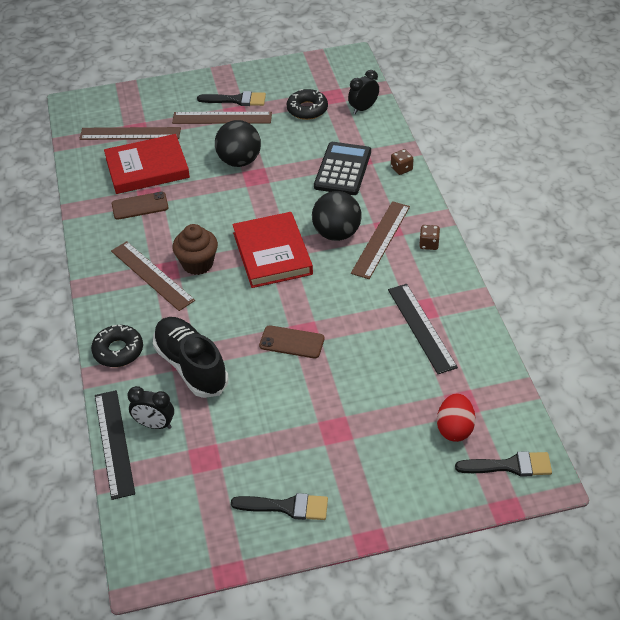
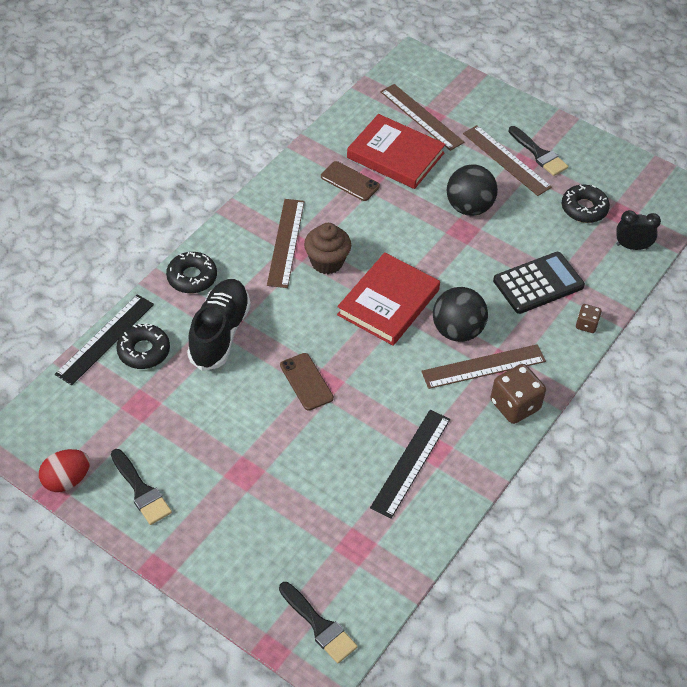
camera: 45 degrees right, 5 degrees up
black clock [127,386,174,429] -> black donut [116,323,170,369]
brown dice [419,225,440,250] -> brown dice [490,364,546,424], size x1.86
red egg [437,394,476,442] -> red egg moved to [39,449,90,492]

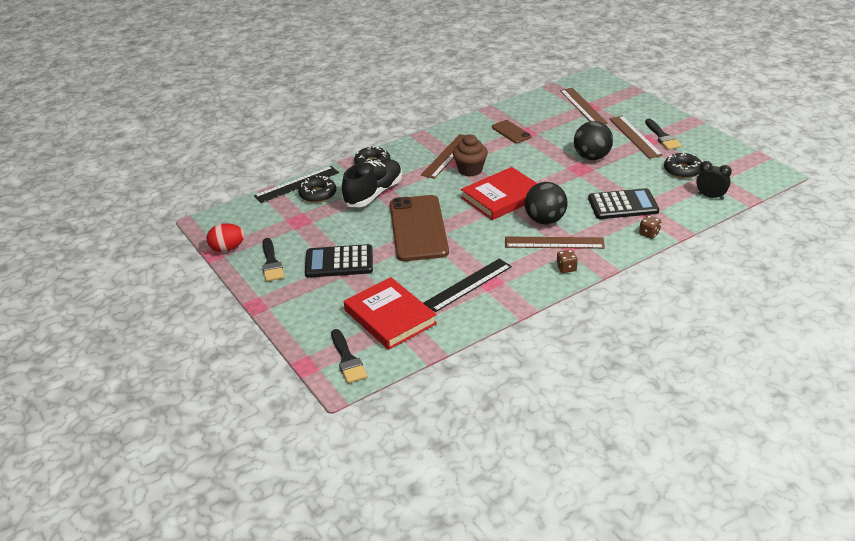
camera: 25 degrees right, 15 degrees down
brown phone [280,353,334,411] -> brown phone [390,195,449,261], size x2.12
red book [347,114,446,189] -> red book moved to [344,277,437,350]
brown dice [490,364,546,424] -> brown dice [556,250,578,273], size x0.54
none -> black calculator [305,244,373,278]

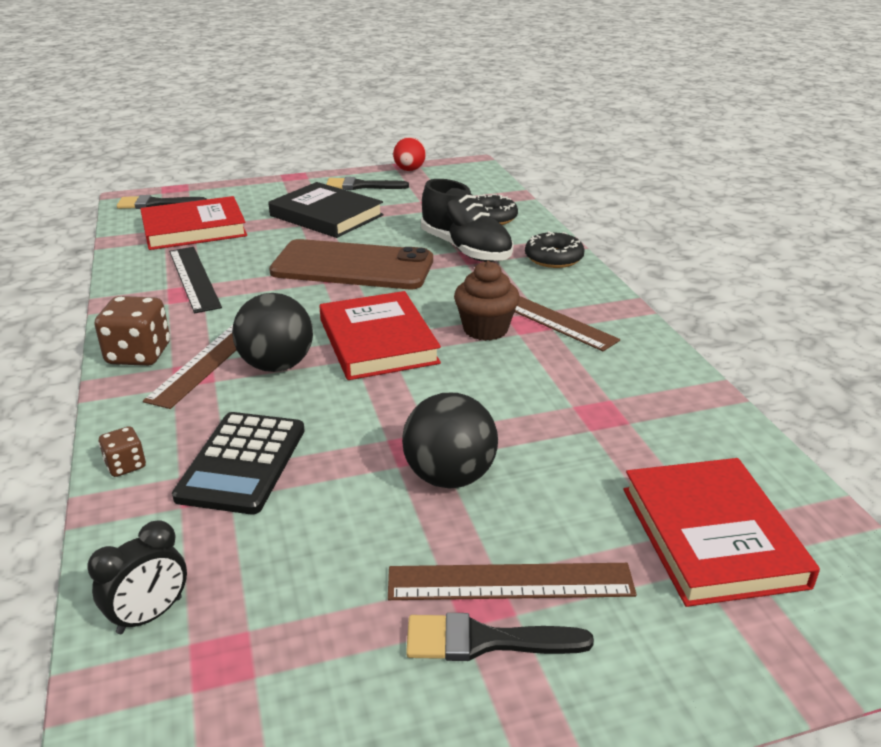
camera: 105 degrees right, 5 degrees down
black ruler [254,166,339,203] -> none
black calculator [305,244,373,278] -> black book [268,182,384,238]
brown phone [492,120,532,143] -> none
brown dice [556,250,578,273] -> brown dice [95,296,170,366], size x1.86
brown ruler [560,88,608,124] -> red book [623,458,820,607]
black donut [664,152,702,178] -> none

